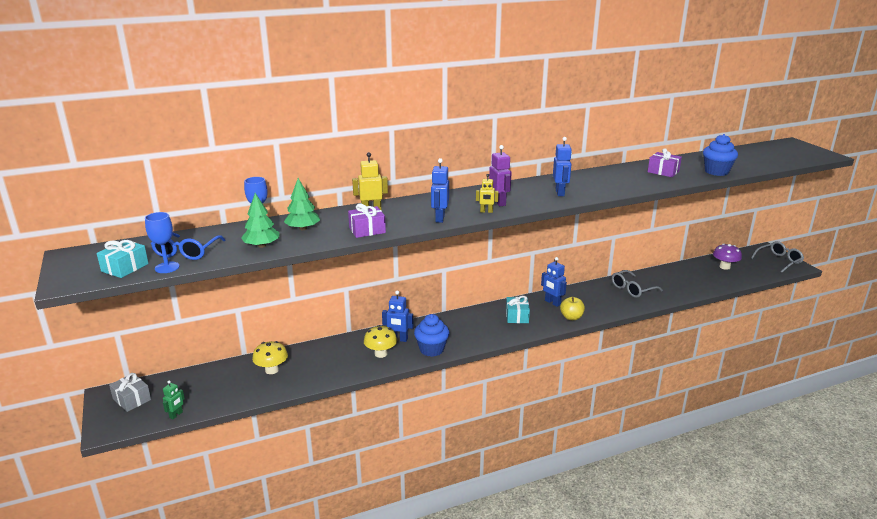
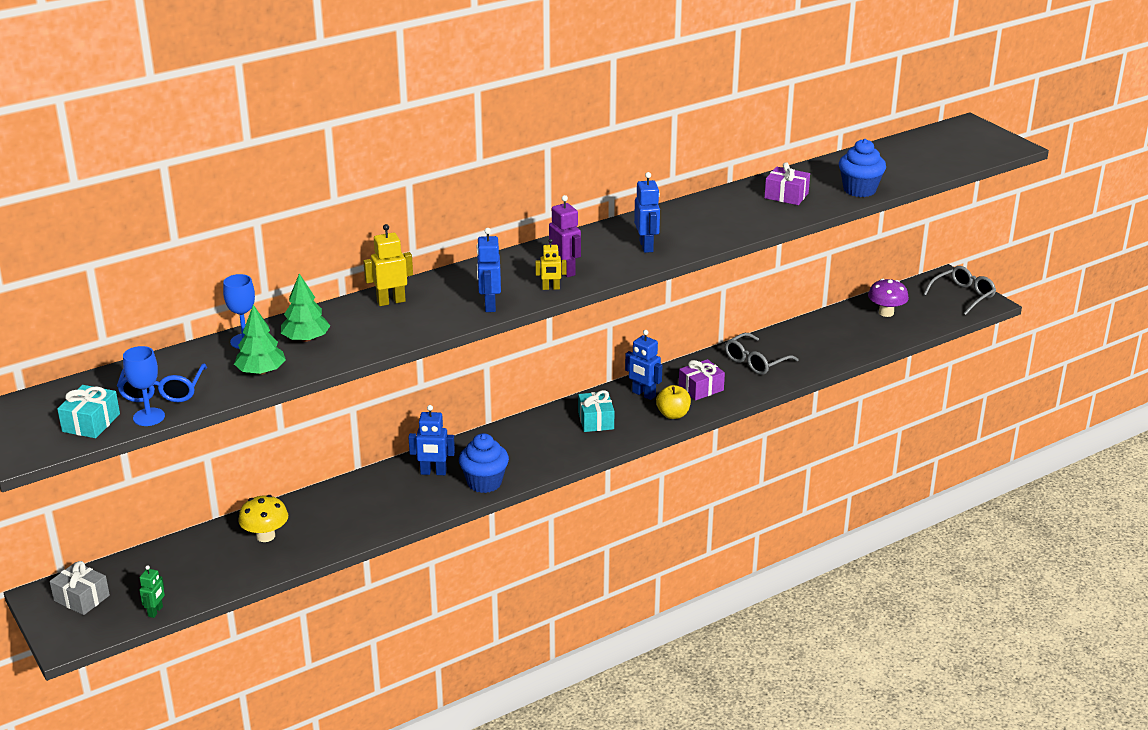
camera: 10 degrees left, 5 degrees up
purple gift [348,204,386,238] -> purple gift moved to [679,359,725,400]
yellow mushroom [364,325,397,358] -> none

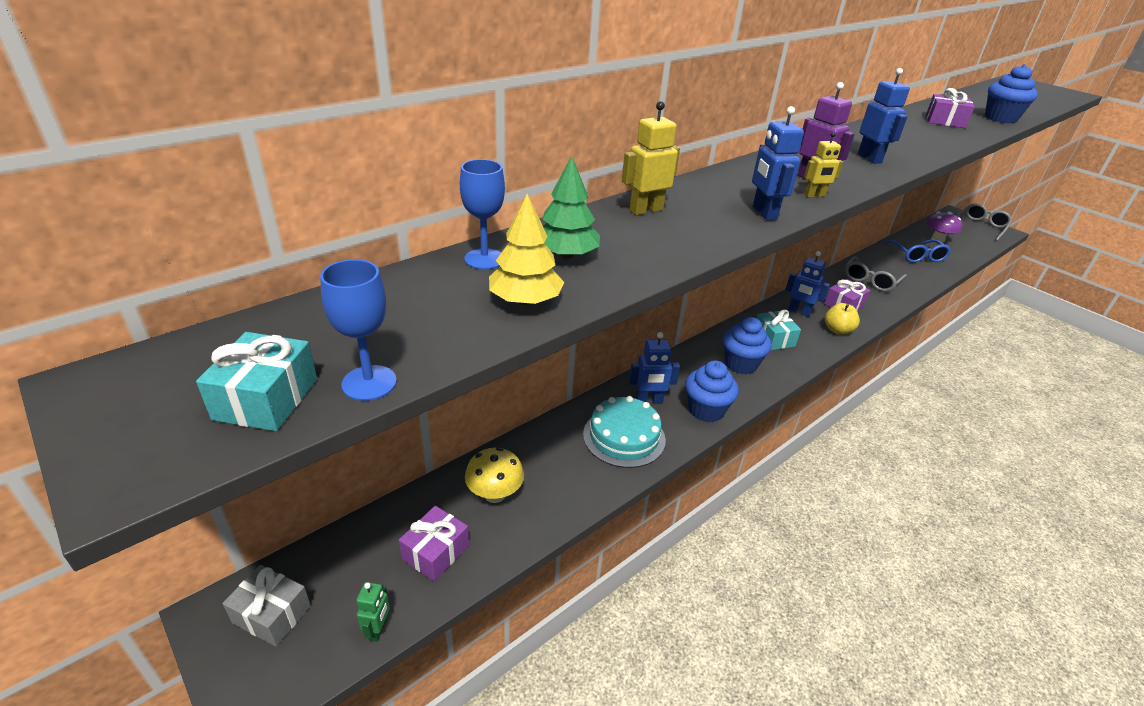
camera: 10 degrees left, 5 degrees up
blue glasses [117,363,207,402] -> blue glasses moved to [884,239,951,263]
green tree [234,305,286,375] -> yellow tree [489,194,565,305]
none -> purple gift [399,506,469,581]
none -> turquoise cake [583,396,666,468]
none -> blue cupcake [723,317,772,374]

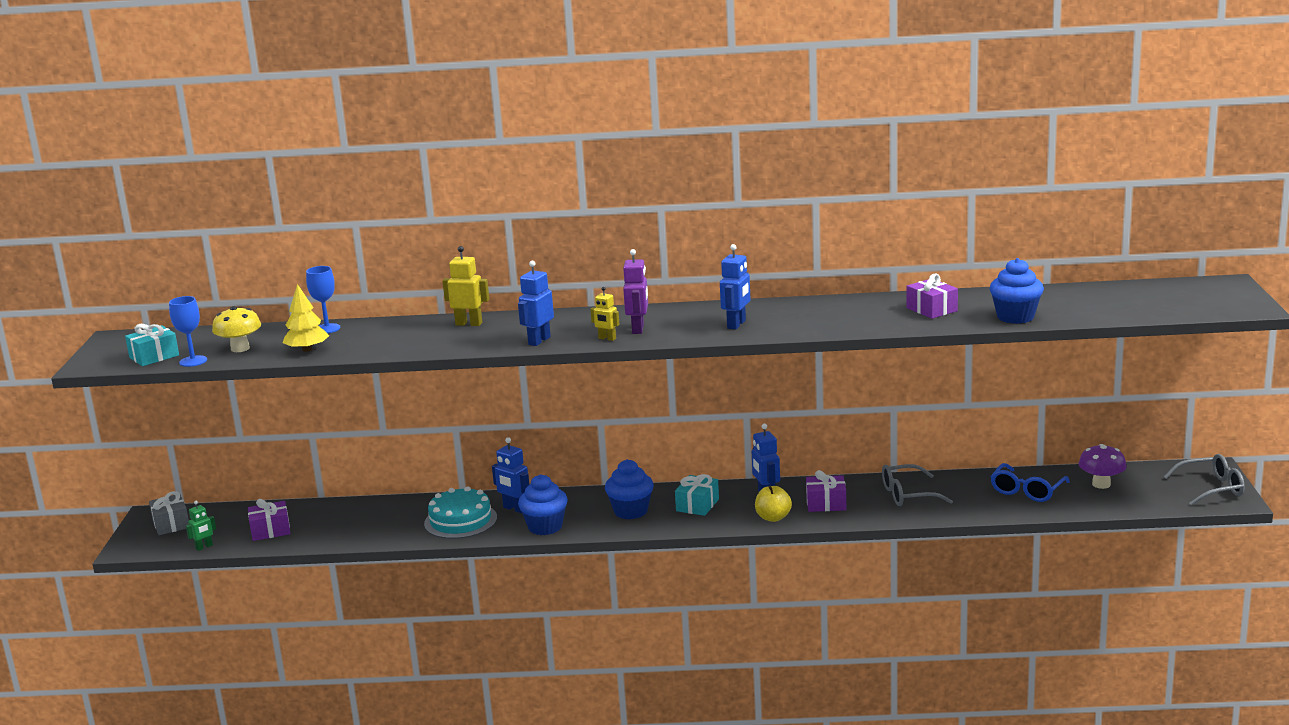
camera: 45 degrees right, 15 degrees down
yellow mushroom [465,447,524,503] -> yellow mushroom moved to [212,306,261,352]
green tree [543,156,600,259] -> none

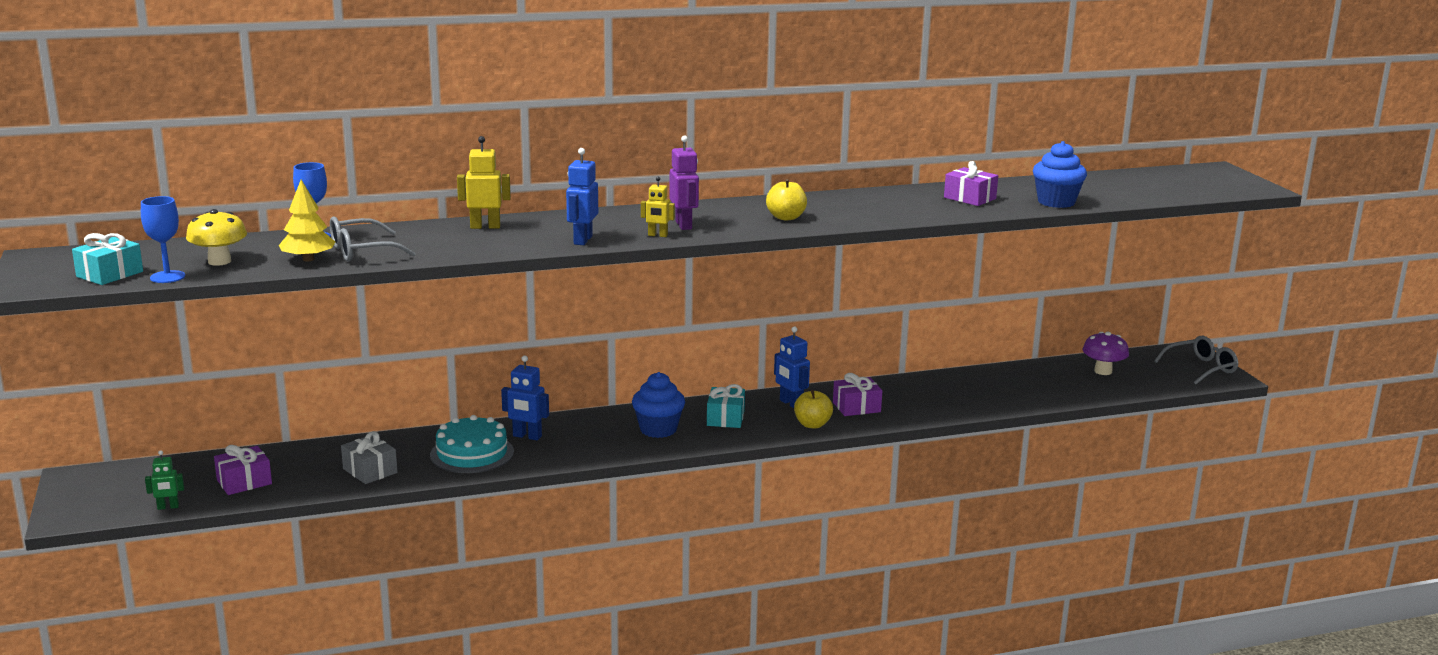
camera: 20 degrees left, 0 degrees up
grey gift [149,491,189,535] -> grey gift moved to [341,431,398,484]
green robot [186,501,216,551] -> green robot turned 45 degrees clockwise [145,450,184,510]
blue cupcake [518,474,568,535] -> none
blue robot [720,244,751,330] -> yellow apple [766,179,807,221]
grey glasses [882,464,953,506] -> grey glasses moved to [330,216,416,262]
blue glasses [990,463,1070,502] -> none

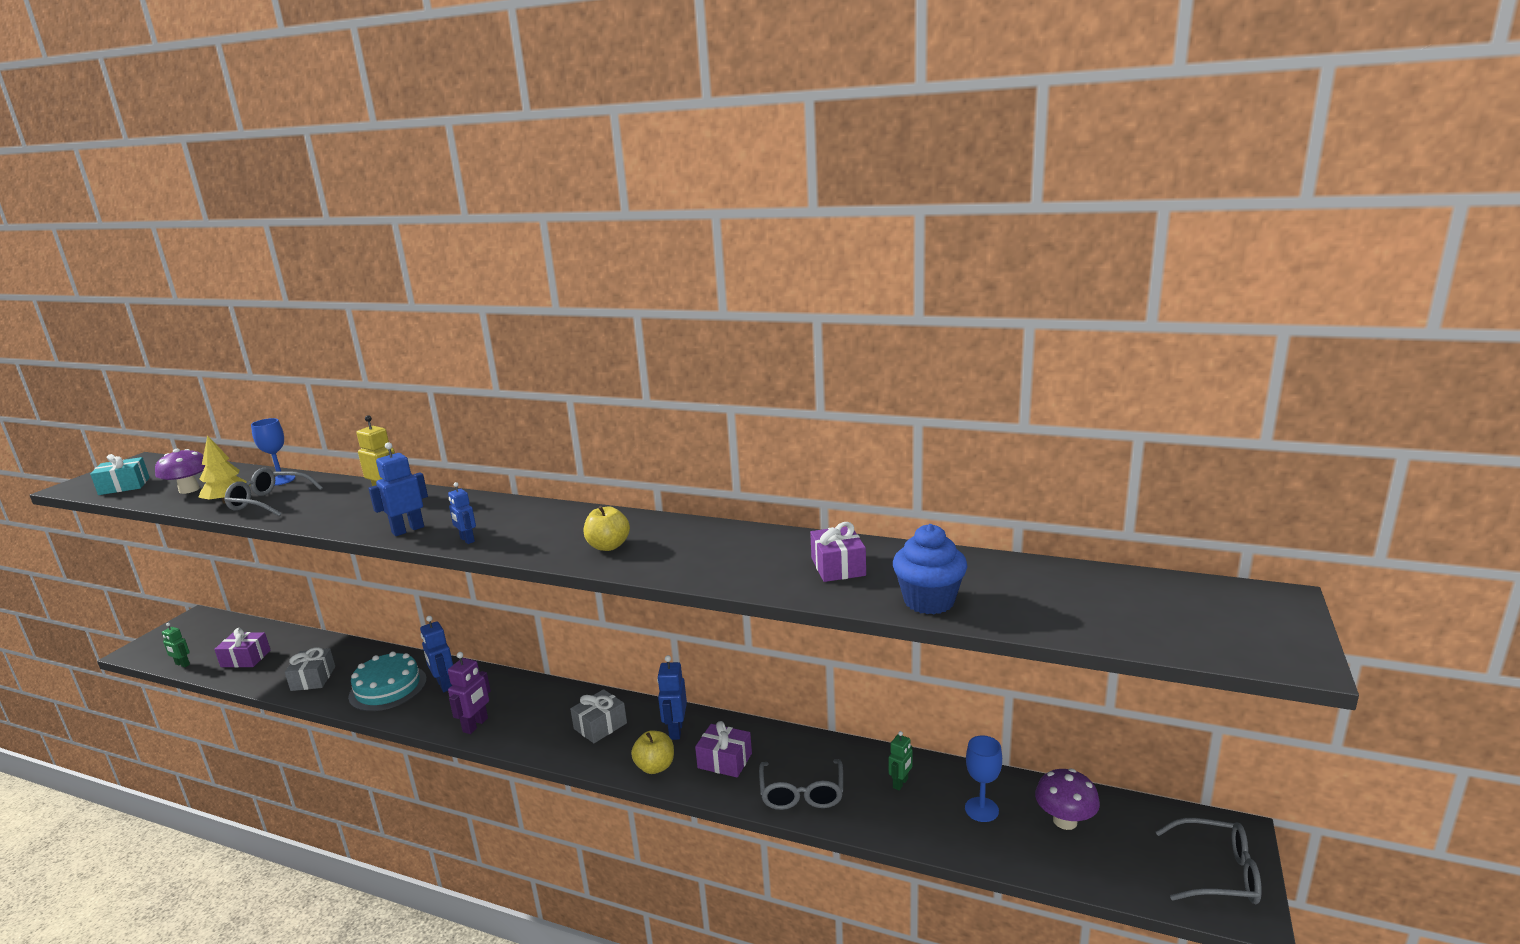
camera: 40 degrees right, 0 degrees up
blue goblet [141,196,185,283] -> blue goblet moved to [965,735,1002,822]
yellow mushroom [186,209,247,266] -> purple mushroom [155,449,205,494]
blue cupcake [632,372,685,438] -> none
yellow robot [641,177,675,237] -> blue robot [448,482,476,544]
purple robot [669,135,699,230] -> purple robot moved to [448,652,491,734]
turquoise gift [707,384,745,428] -> grey gift [570,689,627,743]
none -> grey glasses [759,759,843,810]
none -> green robot [888,731,913,790]

